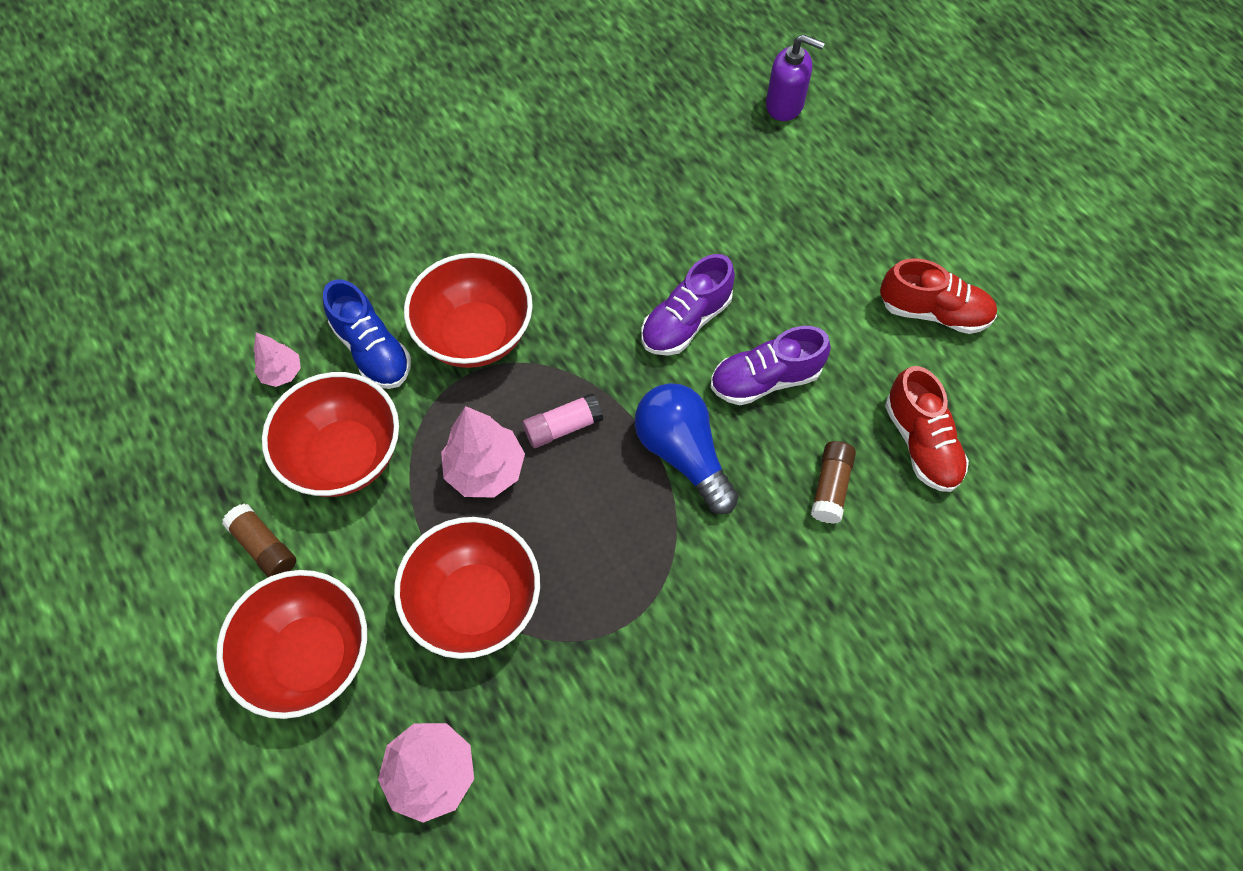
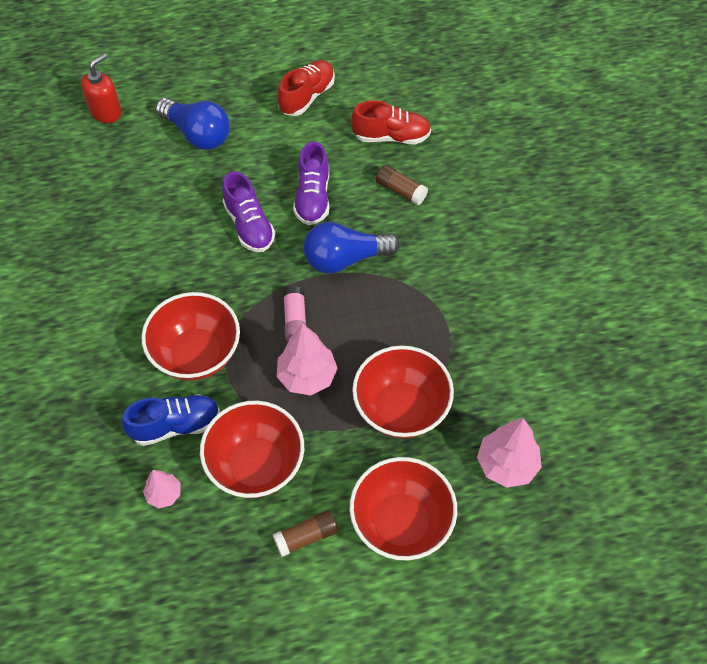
camera: 70 degrees left, 5 degrees down
purple soap dispenser [766,34,825,121] -> red soap dispenser [81,53,122,123]
none -> blue light bulb [155,98,230,150]

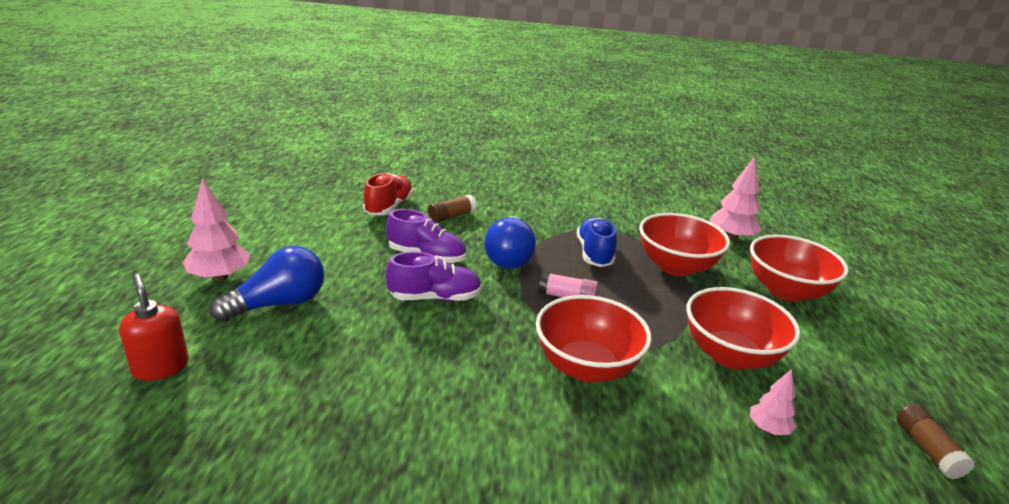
camera: 75 degrees left, 30 degrees down
blue shoe [122,394,220,446] -> blue shoe moved to [577,217,617,267]
brown glue stick [273,510,338,557] -> brown glue stick moved to [897,404,975,479]
pink tree [277,323,338,396] -> pink tree moved to [183,178,250,281]
red shoe [278,60,335,116] -> none

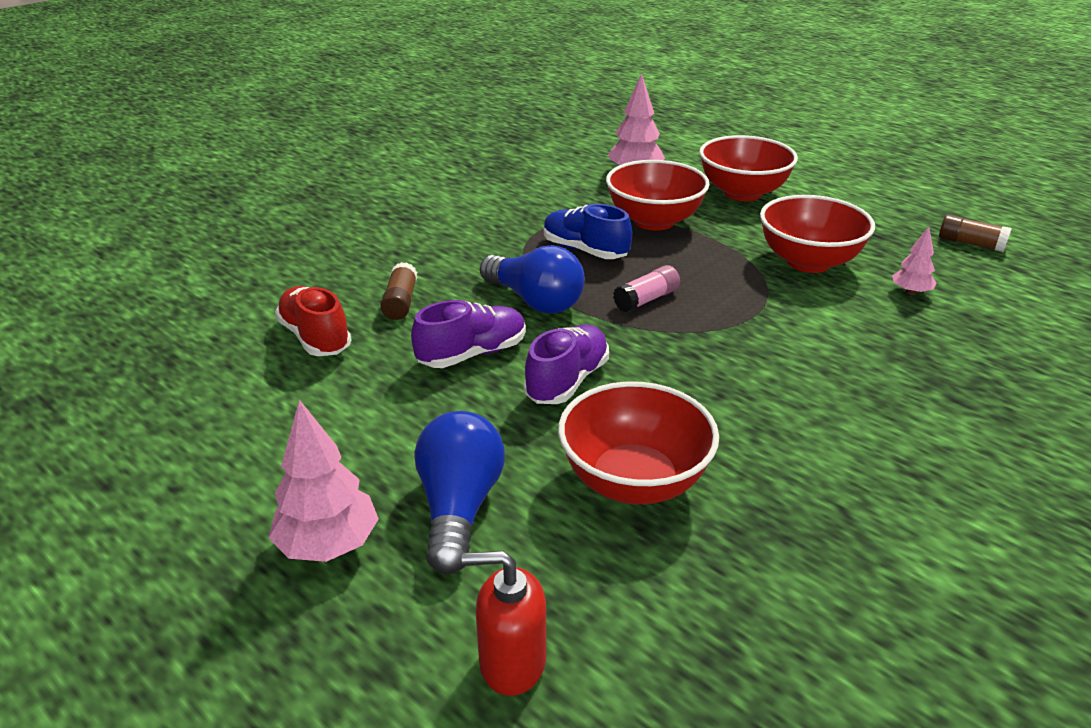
camera: 50 degrees left, 5 degrees up
red bowl [536,295,652,382] -> red bowl moved to [558,381,719,504]

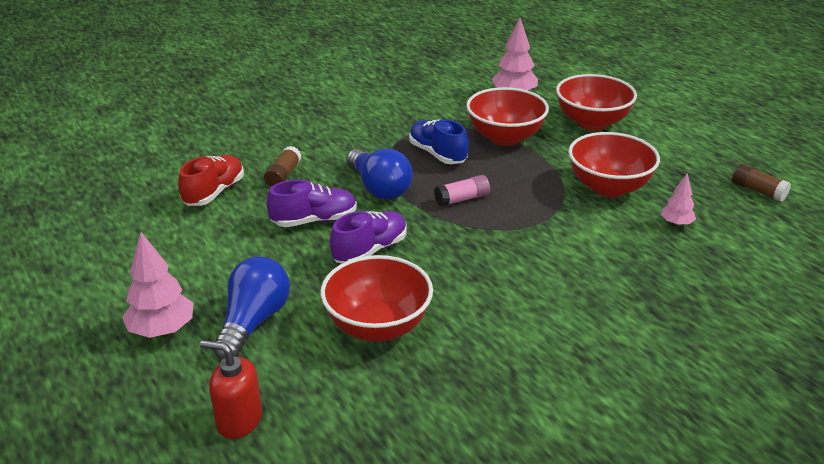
camera: 15 degrees right, 0 degrees up
red shoe [275,286,352,356] -> red shoe turned 45 degrees clockwise [178,155,244,206]

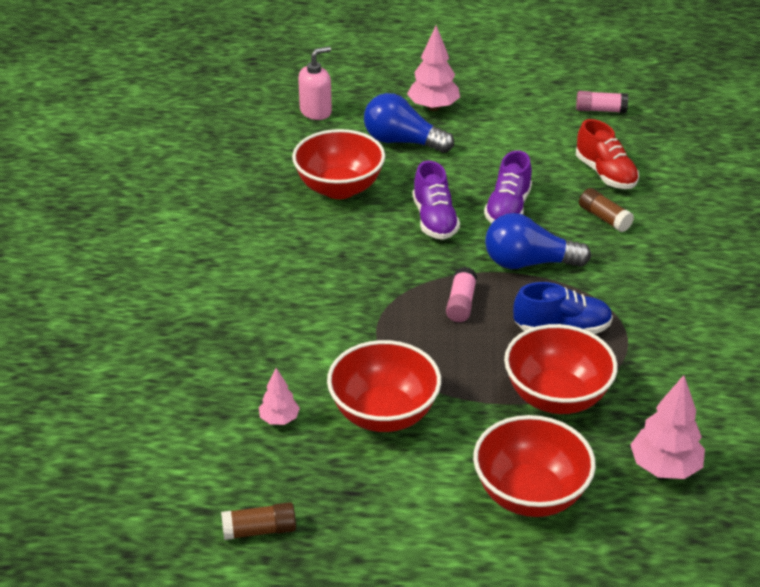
camera: 125 degrees right, 5 degrees up
red soap dispenser [200,340,262,439] -> pink soap dispenser [298,46,332,120]
blue light bulb [213,256,290,360] -> blue light bulb turned 150 degrees clockwise [364,93,454,153]
none -> pink glue stick [576,91,628,113]

